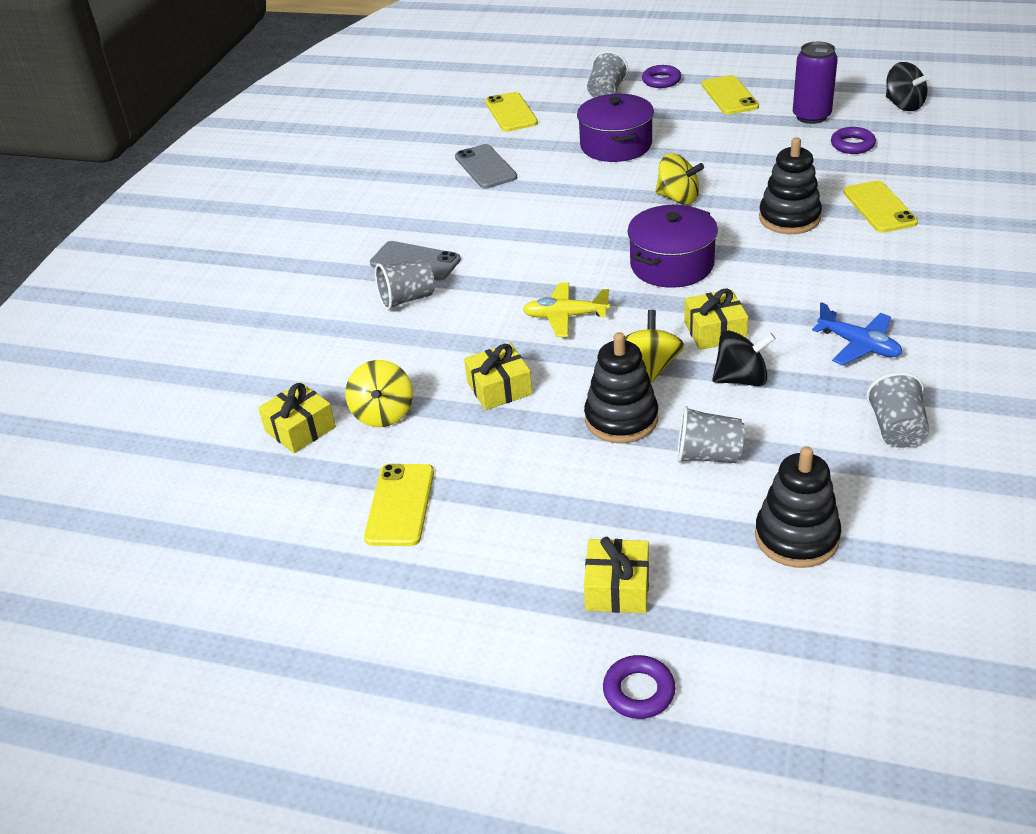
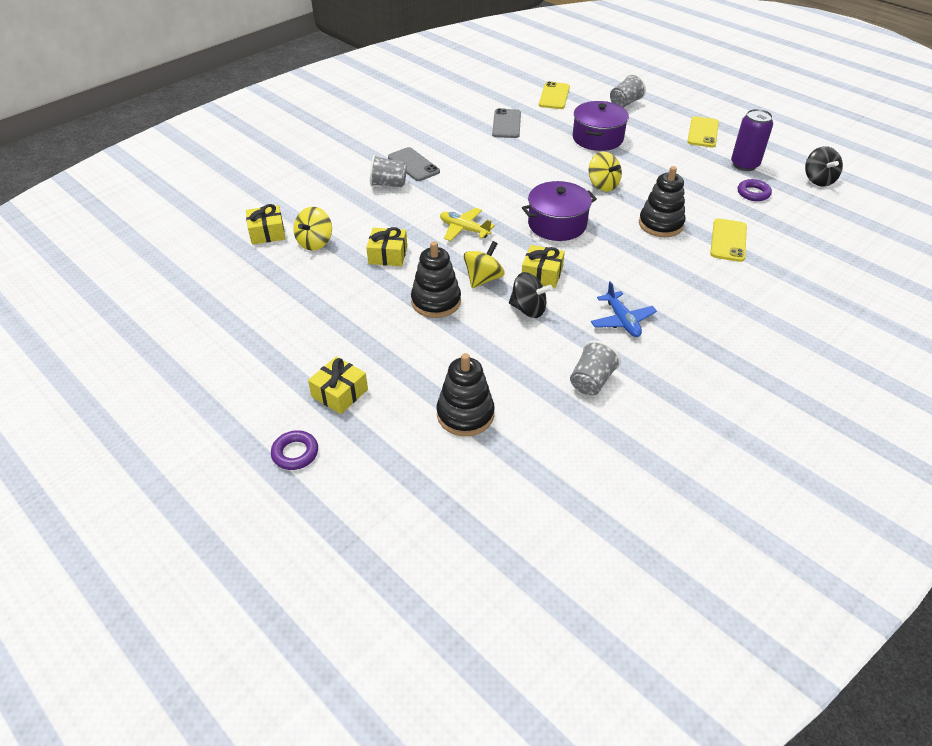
camera: 25 degrees right, 5 degrees up
yellow phone [364,464,434,546] -> none
purple ring [642,65,681,88] -> none
grey cup [677,406,745,463] -> none

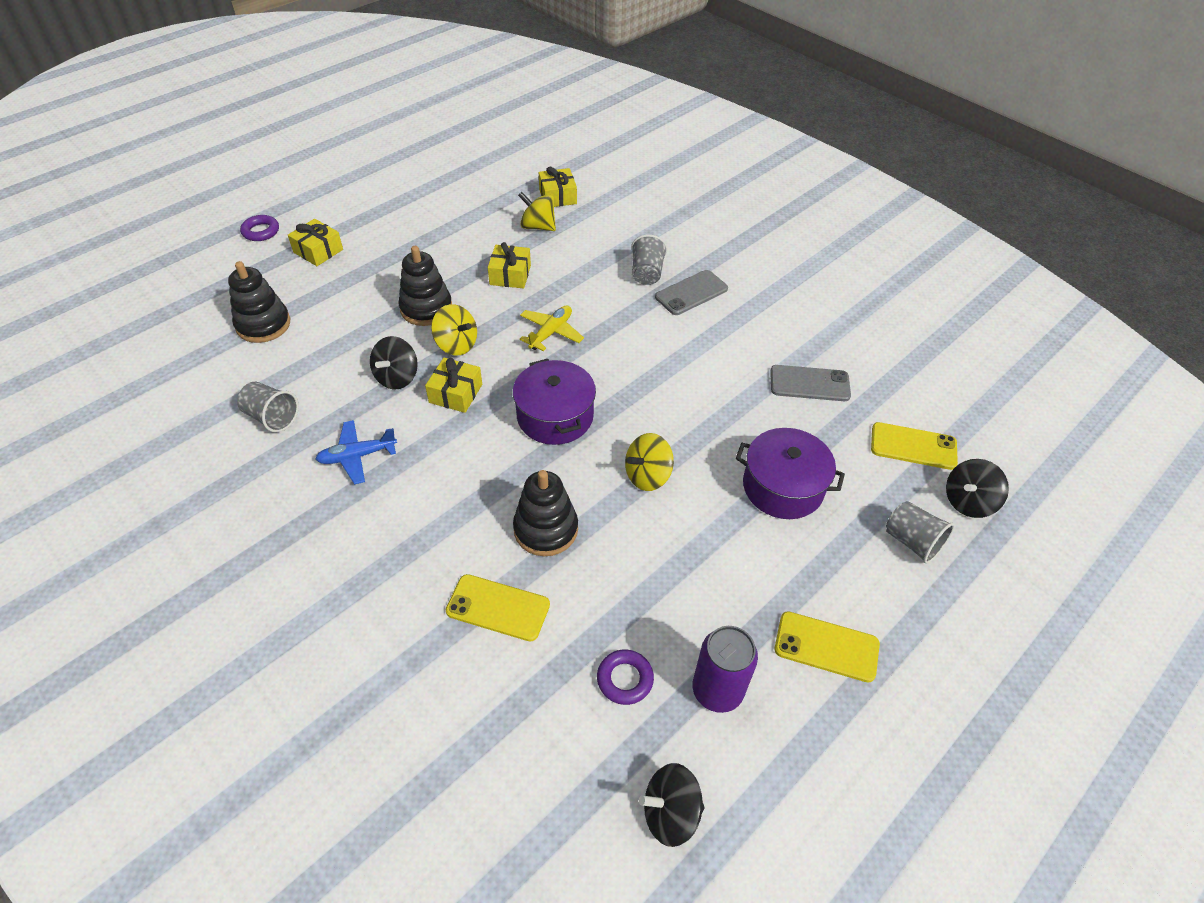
camera: 90 degrees right, 5 degrees up
none -> black spinning top [946,459,1009,518]

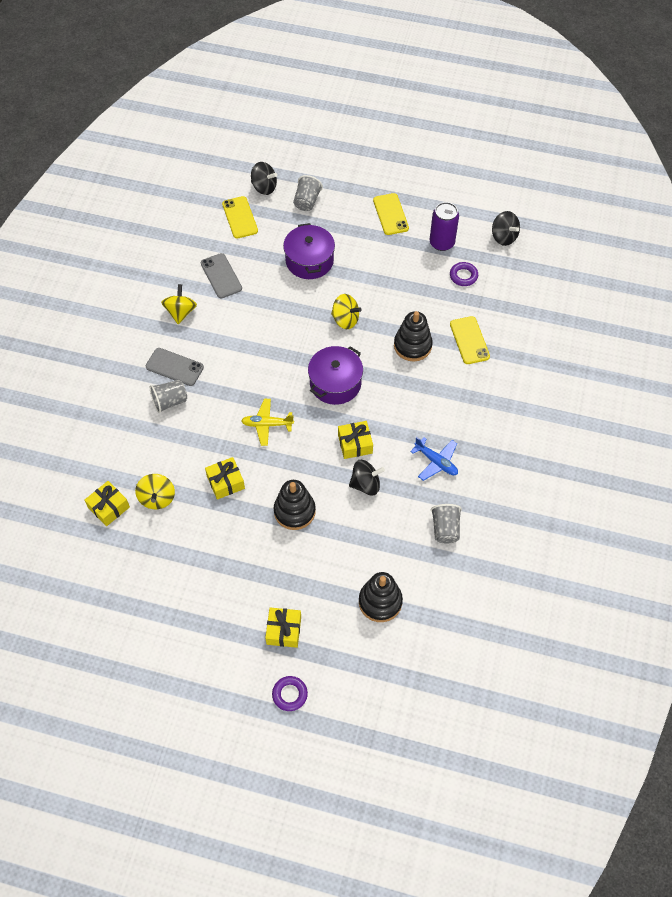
camera: 120 degrees left, 10 degrees up
yellow spinning top [431,304,477,355] -> yellow spinning top moved to [161,284,197,324]

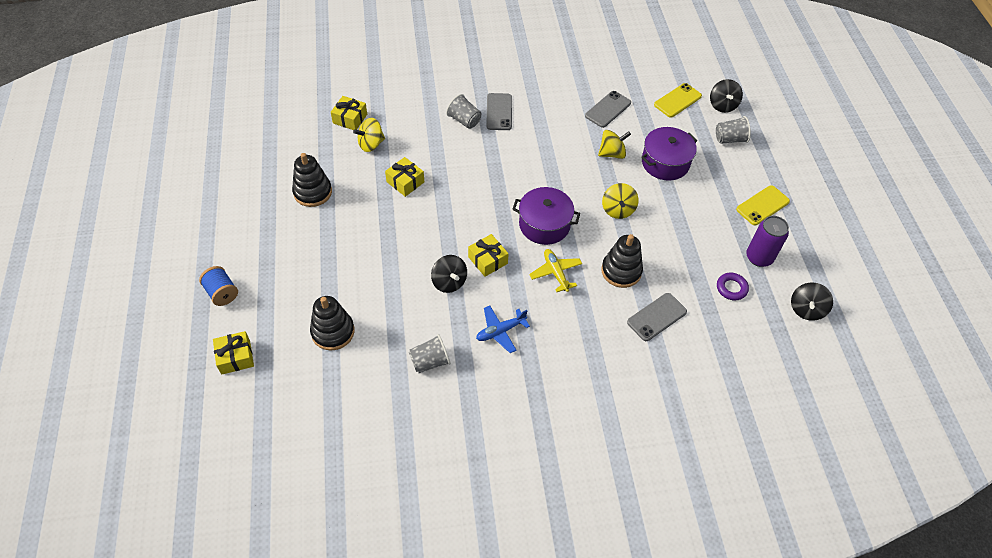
camera: 65 degrees right, 5 degrees down
yellow spinning top [161,284,197,324] -> yellow spinning top moved to [598,130,631,159]
yellow plane [241,399,294,446] -> yellow plane moved to [529,249,582,292]
yellow gift [265,608,301,648] -> yellow gift moved to [213,331,254,375]
purple ring [272,676,308,711] -> blue spool [199,266,238,306]
black stacking toy [274,480,316,530] -> black stacking toy moved to [292,153,332,207]
blue plane [410,437,458,481] -> blue plane turned 45 degrees clockwise [476,306,530,353]
yellow phone [450,316,490,364] -> grey phone [627,293,687,341]

